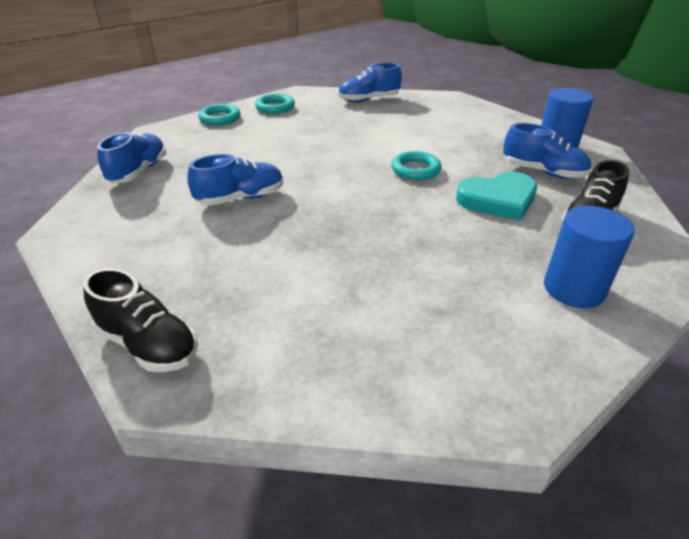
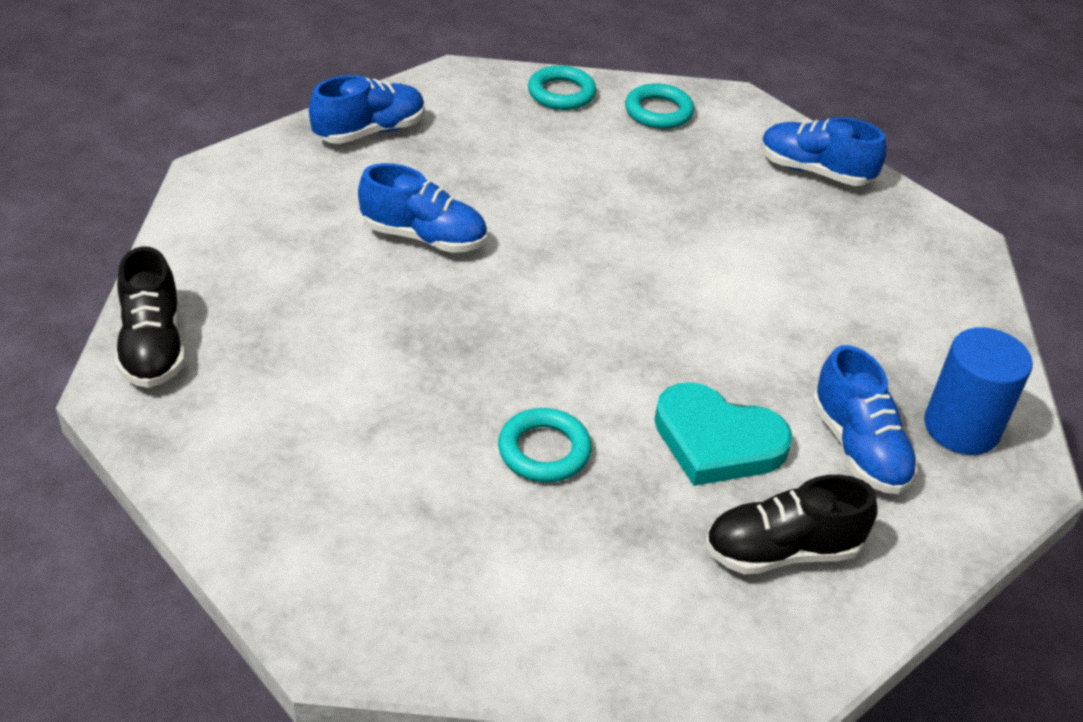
camera: 40 degrees right, 5 degrees up
turquoise ring [391,151,442,180] -> turquoise ring moved to [498,408,592,482]
blue cylinder [544,206,635,308] -> none

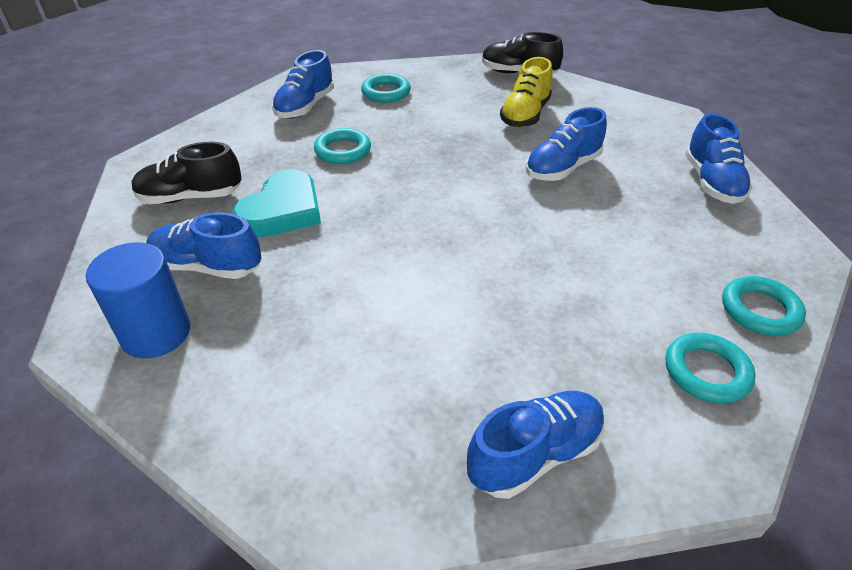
camera: 125 degrees right, 0 degrees up
turquoise heart [654,382,793,486] -> turquoise heart turned 150 degrees clockwise [232,169,321,237]
black shoe [705,475,878,575] -> black shoe turned 120 degrees counterclockwise [132,142,242,204]
none -> blue shoe [272,50,334,119]
none -> turquoise ring [361,74,411,103]
none -> yellow shoe [500,57,552,127]

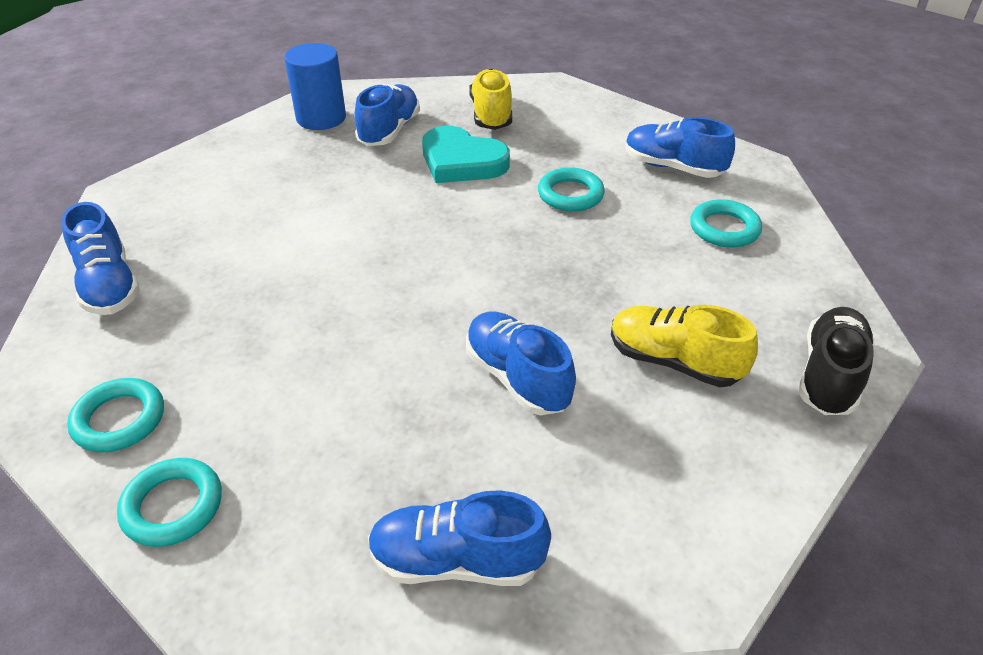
camera: 95 degrees right, 0 degrees up
black shoe [132,142,242,204] -> yellow shoe [470,69,512,130]

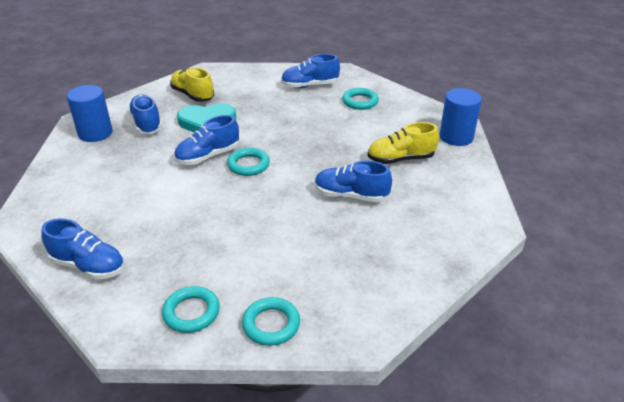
camera: 40 degrees left, 5 degrees down
blue shoe [368,490,551,586] -> blue shoe moved to [174,115,239,165]
turquoise ring [538,167,605,212] -> turquoise ring moved to [227,148,270,176]
black shoe [799,307,874,415] -> blue cylinder [439,88,482,146]

